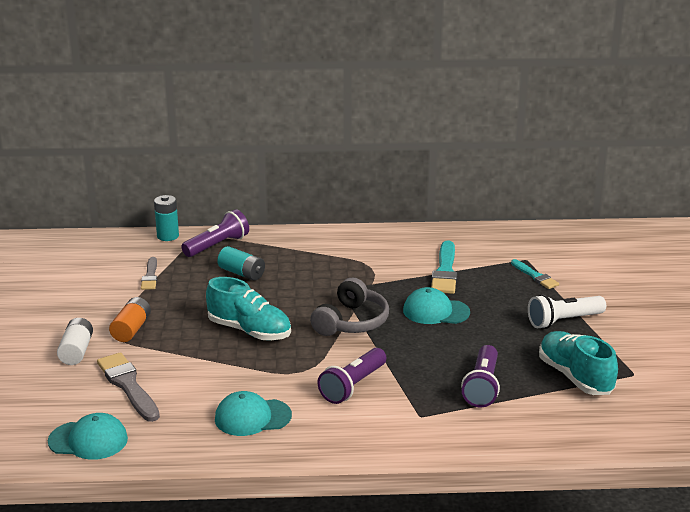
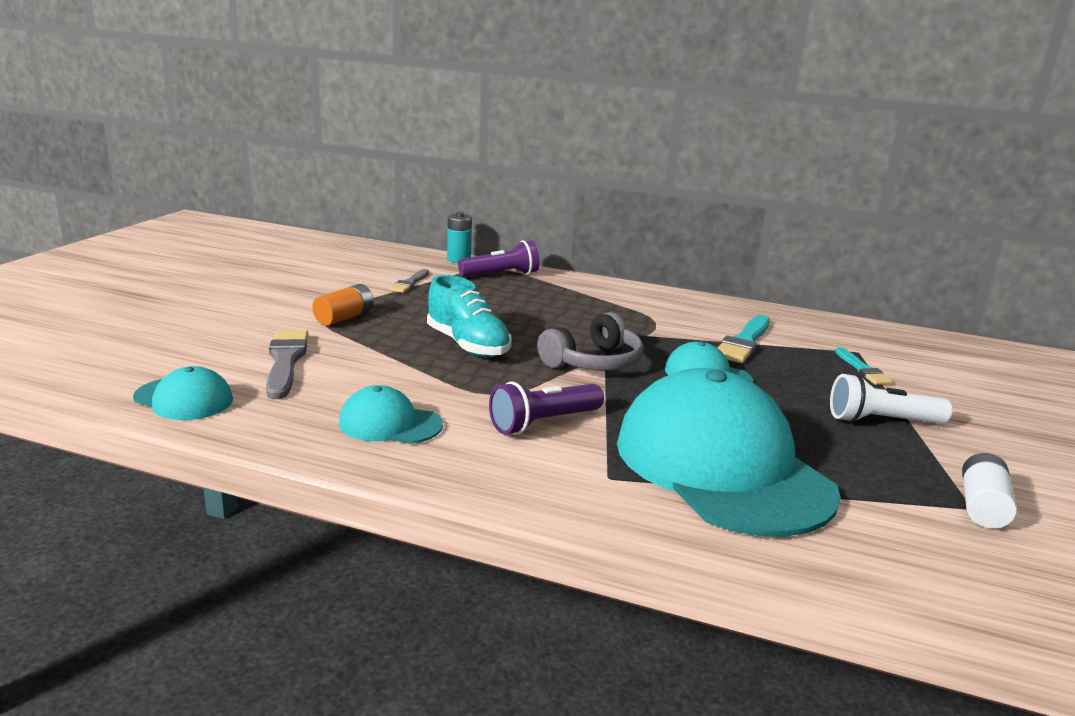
camera: 20 degrees right, 5 degrees down
white battery [57,318,93,365] -> white battery moved to [962,453,1017,529]
turquoise battery [217,246,265,281] -> none
purple flashlight [461,345,500,407] -> turquoise cap [617,368,841,537]
turquoise shoe [539,331,618,395] -> none

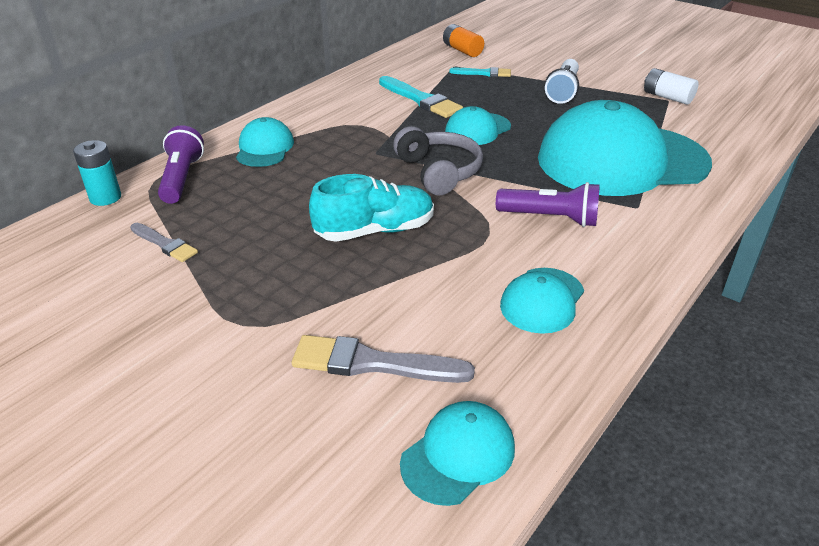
camera: 70 degrees left, 15 degrees up
orange battery [312,284,374,326] -> orange battery moved to [443,24,484,57]
purple flashlight [489,381,604,435] -> purple flashlight turned 60 degrees counterclockwise [496,182,600,227]
none -> turquoise cap [236,117,294,167]

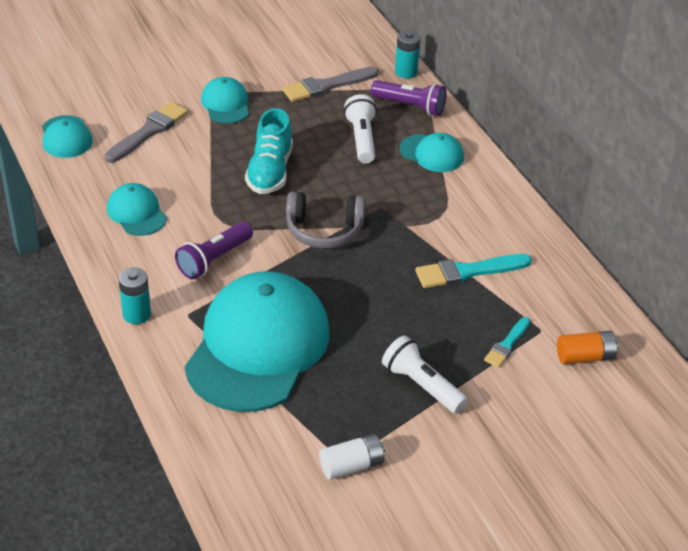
camera: 115 degrees right, 5 degrees up
grey brush [130,223,198,262] -> grey brush [282,67,379,102], size x1.64
turquoise cap [445,106,511,145] -> turquoise cap moved to [201,77,250,124]
none -> turquoise battery [118,268,151,324]
none -> white flashlight [344,94,377,163]

